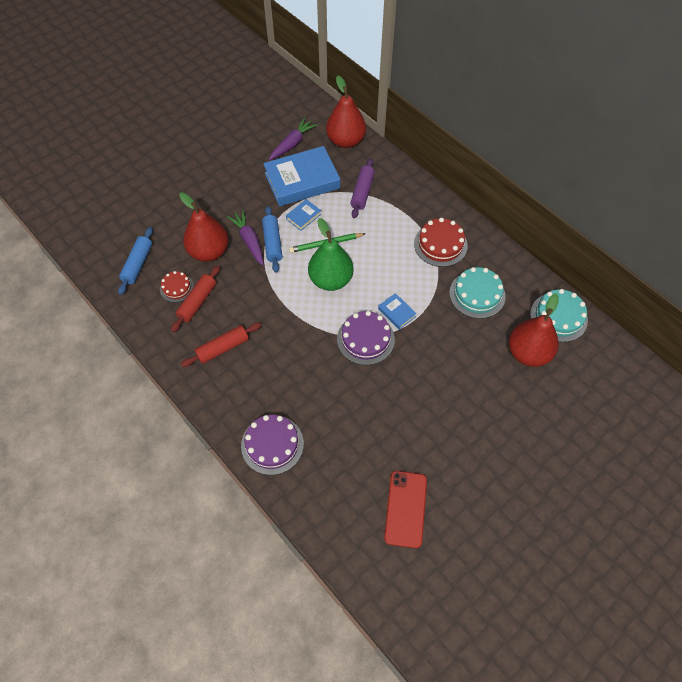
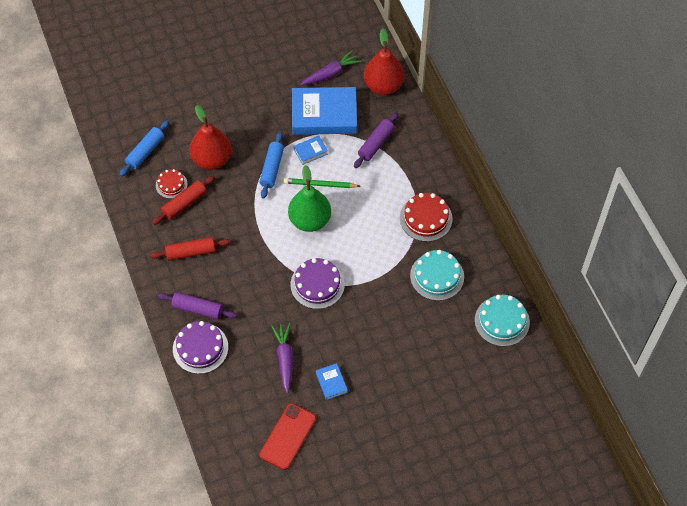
camera: 20 degrees right, 0 degrees up
purple carrot [227,210,264,266] -> purple carrot moved to [271,323,293,393]
blue book [378,293,417,330] -> blue book moved to [316,363,348,400]
red pear [509,293,559,367] -> none
none -> purple rolling pin [158,292,237,319]

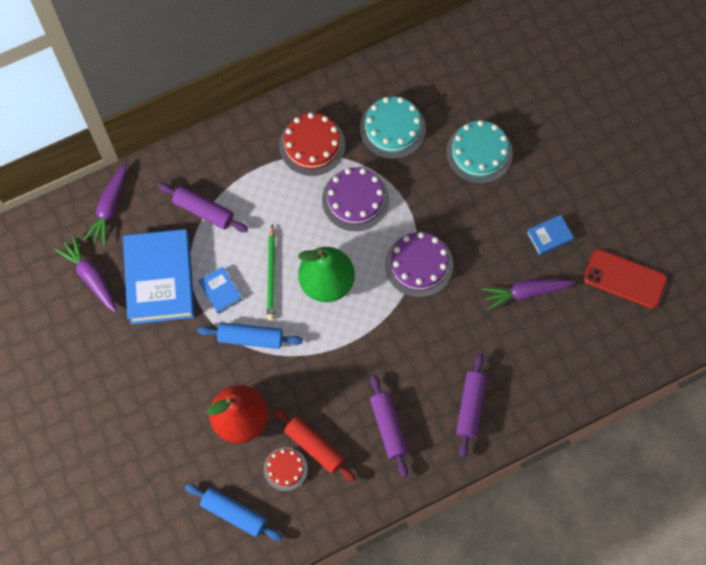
camera: 95 degrees left, 10 degrees up
red rolling pin [150,237,231,261] -> purple rolling pin [370,374,408,478]
purple cake [173,321,228,374] -> purple cake moved to [322,167,389,231]
red pear [364,29,404,95] -> purple carrot [83,163,126,247]
turquoise cake [475,295,530,346] -> turquoise cake moved to [446,120,513,184]

